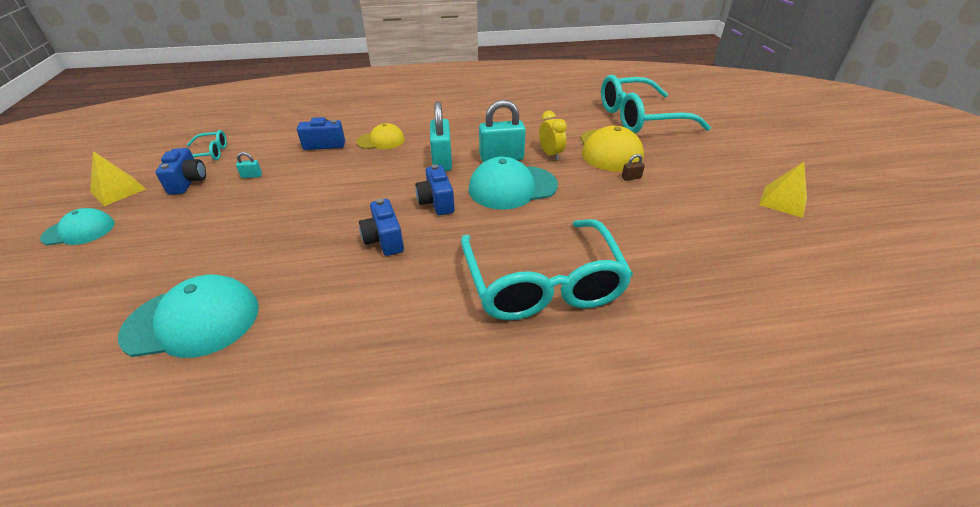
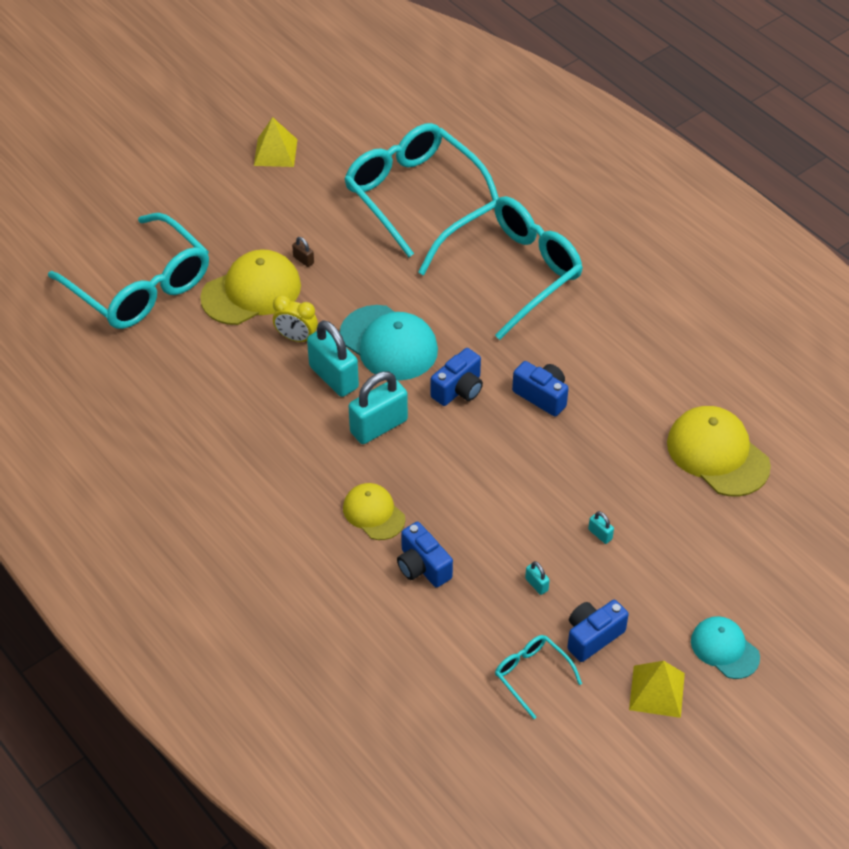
camera: 120 degrees left, 10 degrees up
turquoise cap [118,274,259,358] -> yellow cap [667,406,771,496]
blue camera [359,199,404,256] -> blue camera turned 90 degrees counterclockwise [512,361,568,416]
yellow clock [539,111,567,160] -> yellow clock turned 105 degrees counterclockwise [273,295,318,342]
none -> turquoise glasses [344,123,499,257]
none -> turquoise padlock [588,511,614,544]

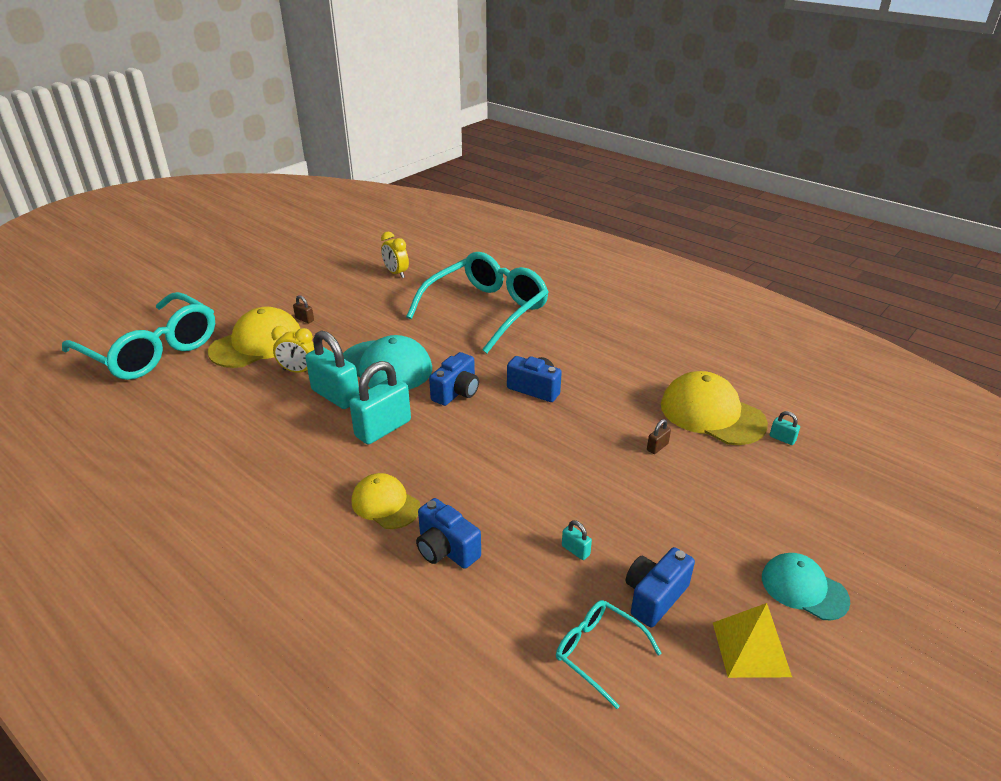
camera: 10 degrees left, 15 degrees down
yellow pyramid [254,117,298,167] -> none
turquoise glasses [344,123,499,257] -> yellow clock [381,232,409,278]
turquoise padlock [588,511,614,544] -> turquoise padlock moved to [770,411,800,445]
none -> brown padlock [647,419,671,454]

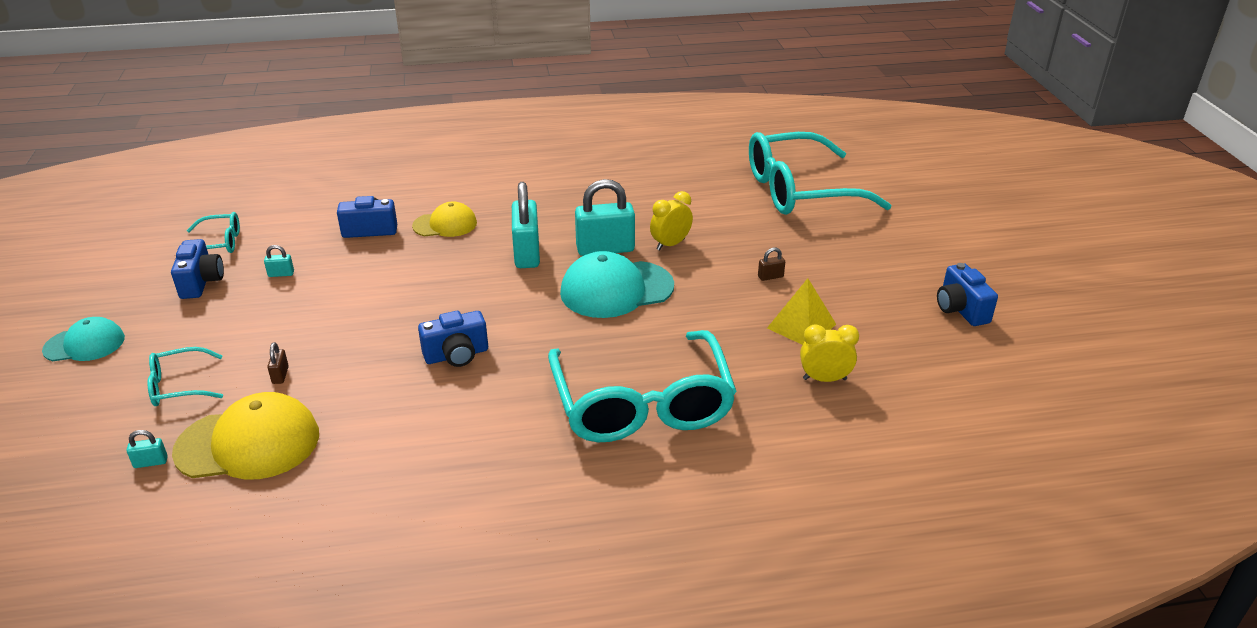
camera: 130 degrees right, 0 degrees up
yellow cap [208,307,300,368] -> none
blue camera [429,352,479,406] -> blue camera moved to [937,263,998,326]
yellow pyramid [713,603,792,678] -> yellow pyramid moved to [767,278,836,345]
none -> turquoise glasses [147,347,223,406]

